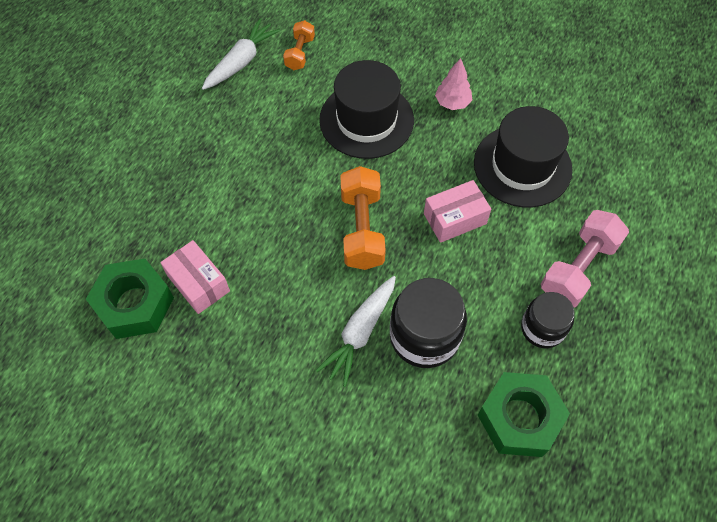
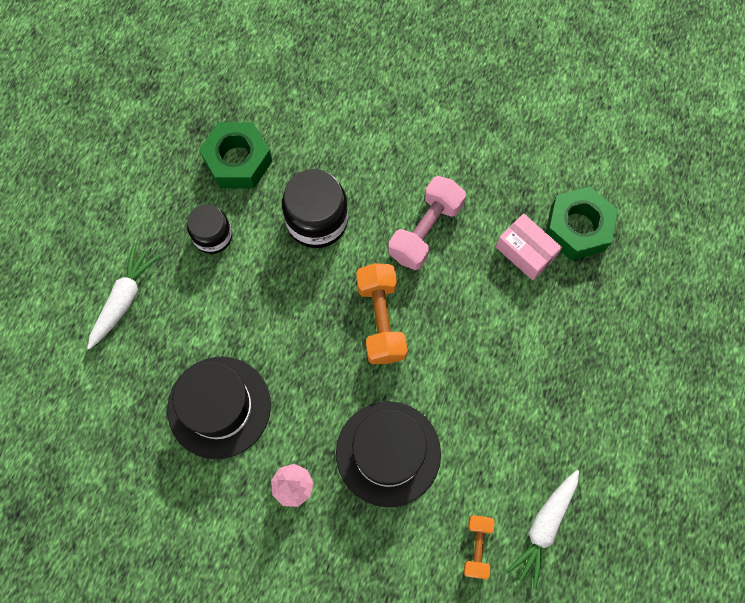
camera: 175 degrees right, 10 degrees up
white carrot [316,276,396,387] -> white carrot moved to [87,244,160,349]
pink box [424,180,491,243] -> none
pink dumbbell [541,210,629,307] -> pink dumbbell moved to [388,176,466,270]

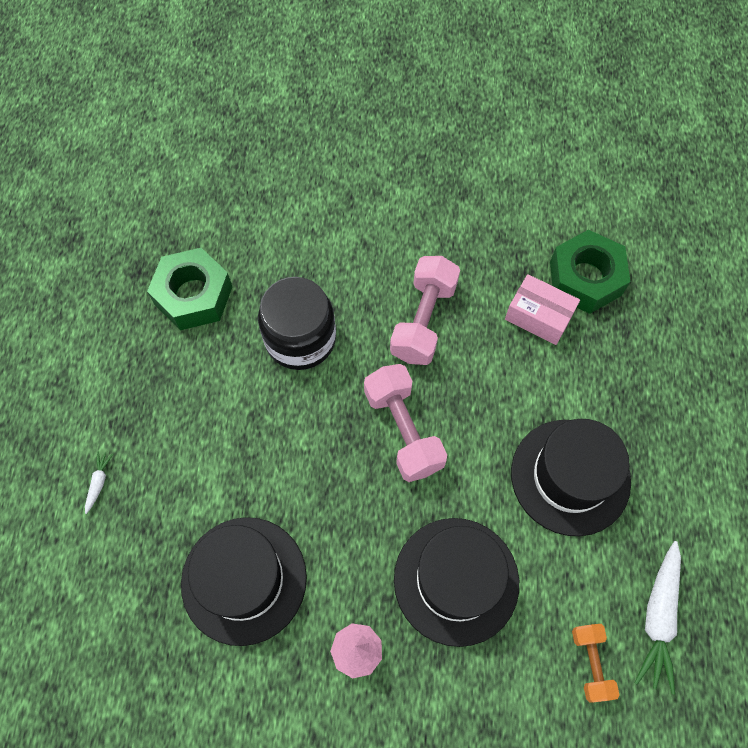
camera: 15 degrees left, 5 degrees down
white carrot [87,244,160,349] -> white carrot [85,451,113,514], size x0.46
black jar [187,204,232,254] -> none
orange dumbbell [356,263,408,364] -> pink dumbbell [364,364,447,482]
none -> black hat [511,419,631,536]

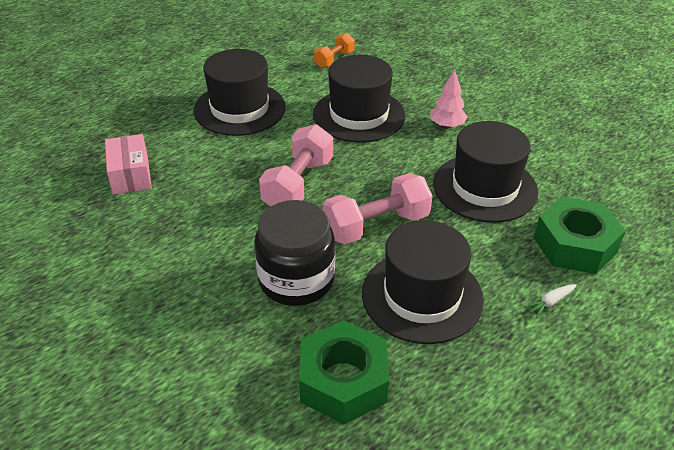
camera: 135 degrees left, 25 degrees down
pink dumbbell [390,256,460,365] -> pink dumbbell moved to [323,173,433,244]
green nut [550,230,630,314] -> green nut moved to [534,197,626,274]
white carrot [634,541,681,695] -> none
none -> black hat [362,220,484,344]

